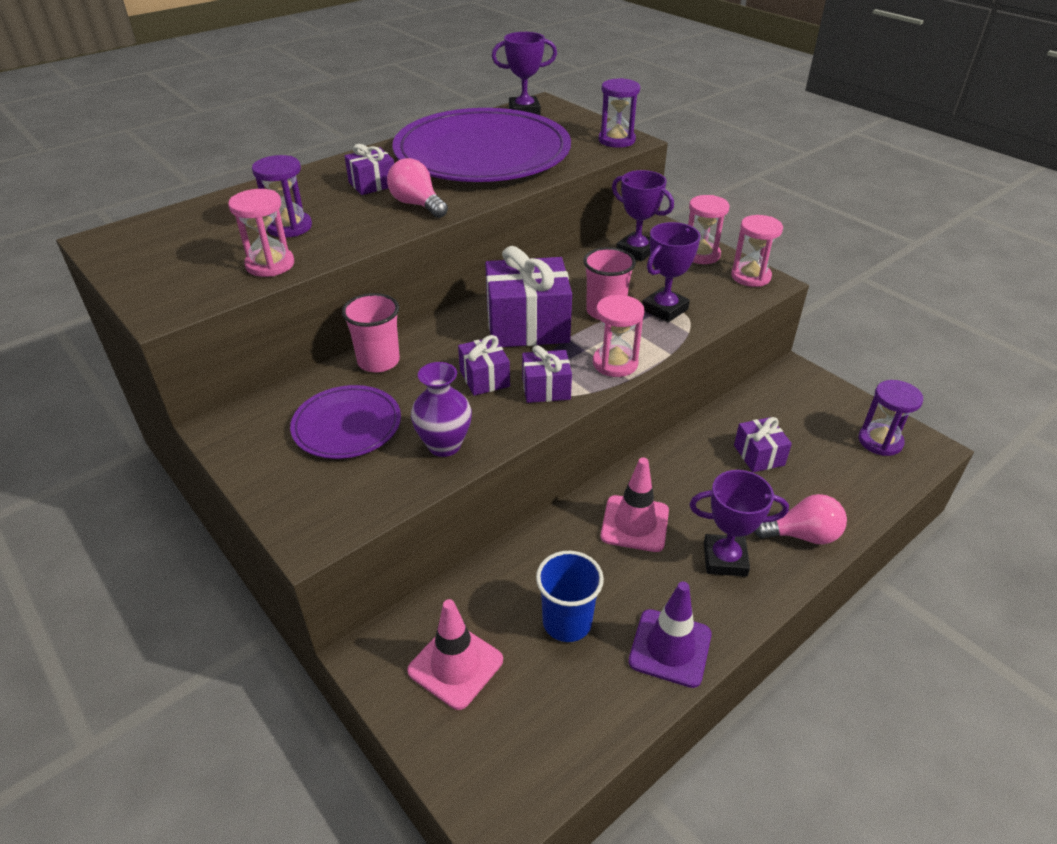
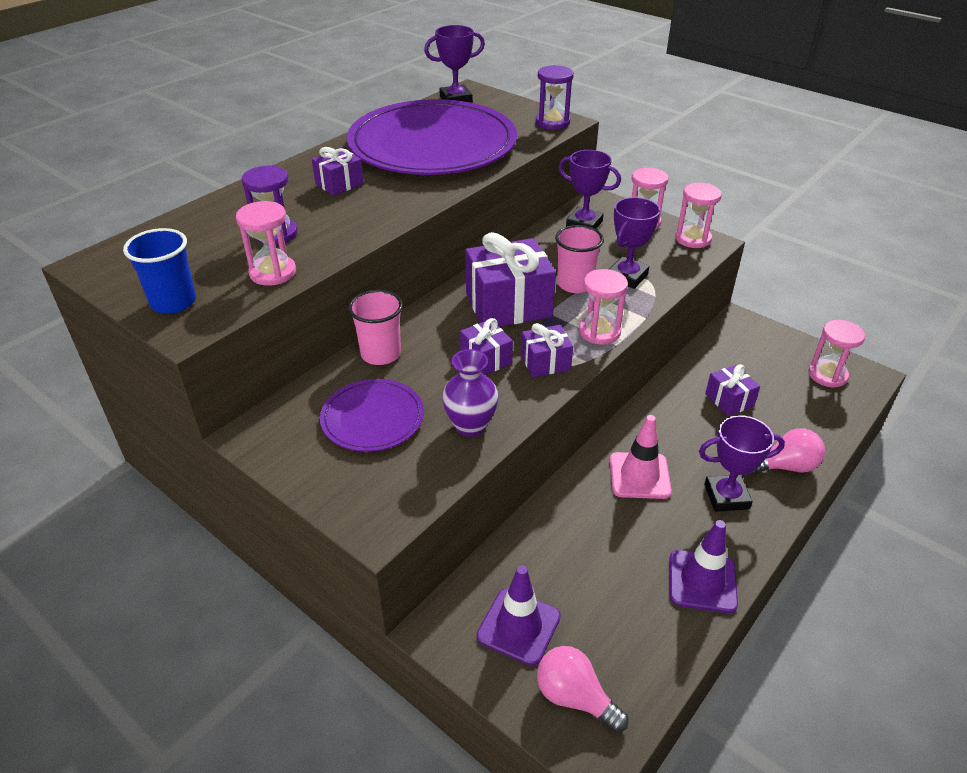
camera: 10 degrees left, 0 degrees up
pink light bulb [387,158,448,218] -> pink light bulb moved to [537,646,629,733]
pink traffic cone [407,599,503,710] -> purple traffic cone [477,565,561,666]
blue cup [536,551,604,642] -> blue cup moved to [123,228,196,314]
purple hourglass [859,380,923,456] -> pink hourglass [808,320,865,388]

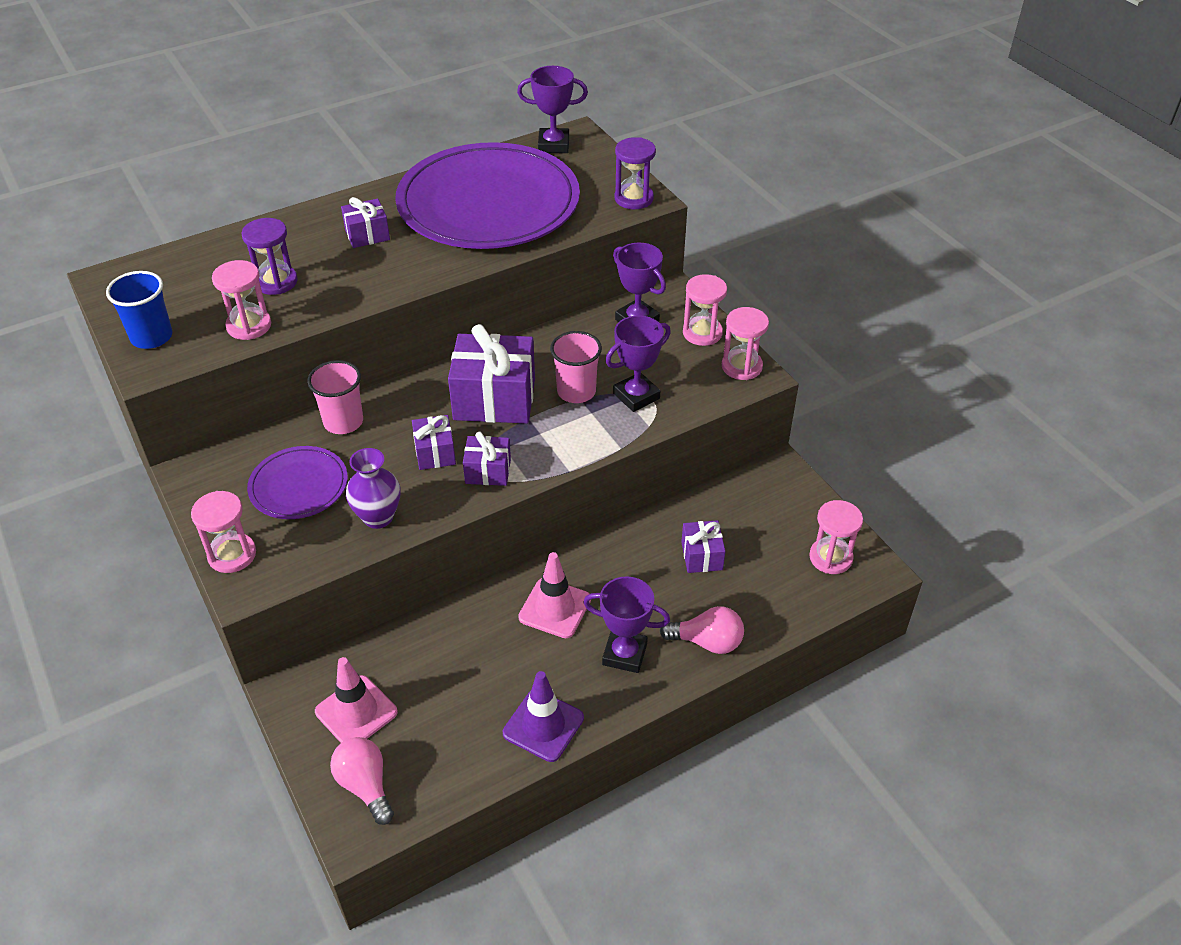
camera: 20 degrees right, 5 degrees up
purple traffic cone [477,565,561,666] -> pink traffic cone [315,657,398,743]
pink hourglass [579,269,628,345] -> pink hourglass moved to [191,491,256,573]

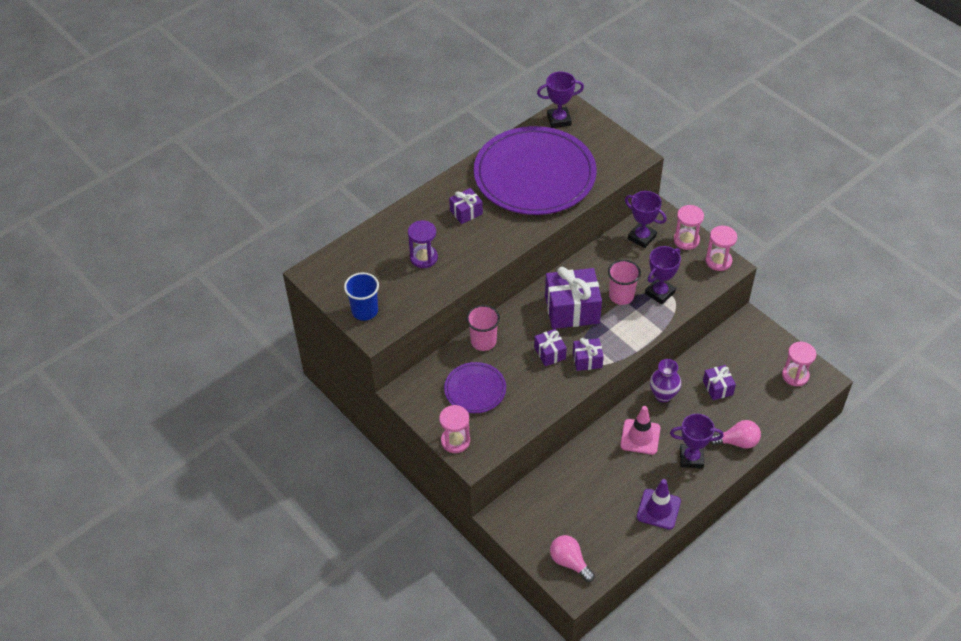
camera: 10 degrees left, 5 degrees up
pink hourglass [212,260,271,340] -> none
pink traffic cone [315,657,398,743] -> none
purple vase [346,448,400,529] -> purple vase moved to [650,359,682,402]
purple hourglass [614,137,656,209] -> none

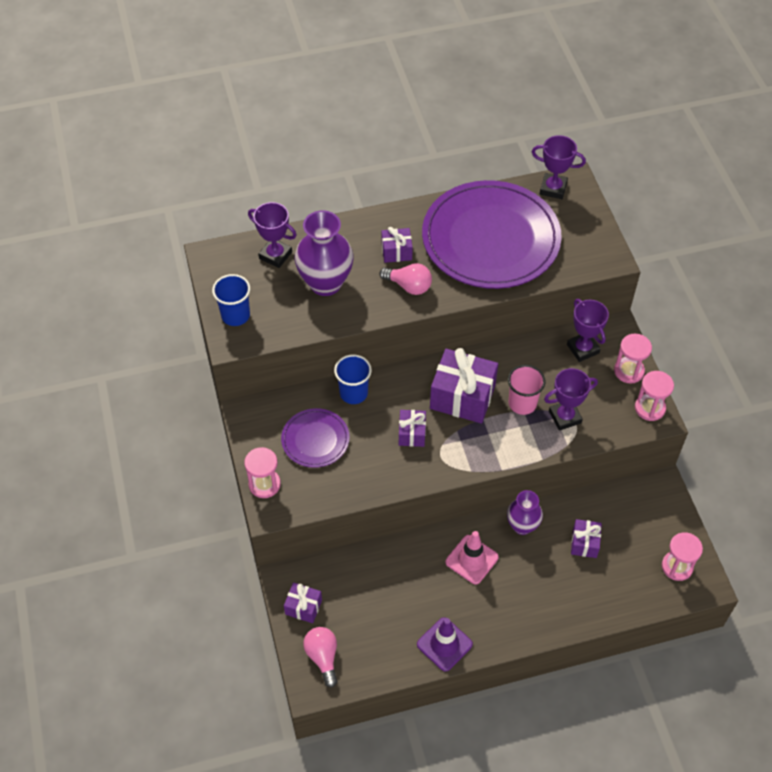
camera: 25 degrees right, 5 degrees up
purple hourglass [408,220,438,268] -> purple vase [294,210,354,296]
pink cup [466,305,500,351] -> blue cup [334,354,372,404]
purple gift [573,338,604,371] -> purple gift moved to [284,583,322,623]
purple trophy [670,414,724,468] -> purple trophy moved to [248,202,297,268]
pink light bulb [710,420,761,449] -> pink light bulb moved to [379,263,432,295]

